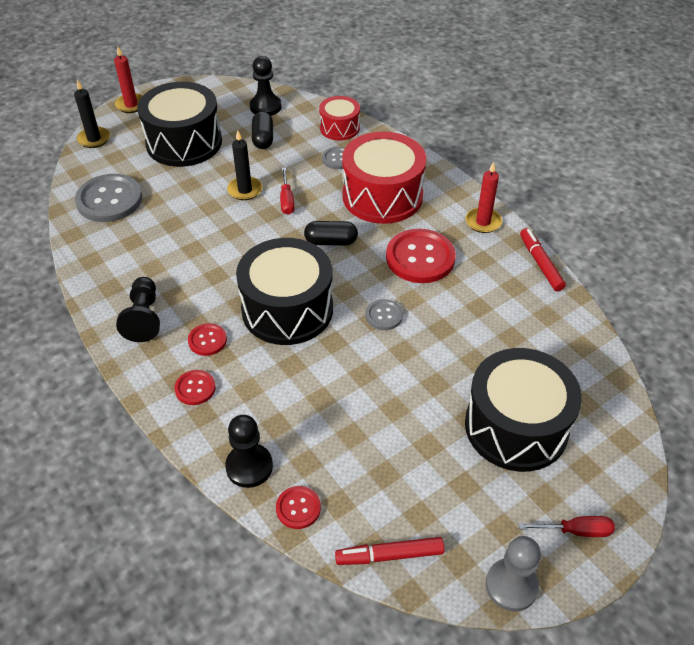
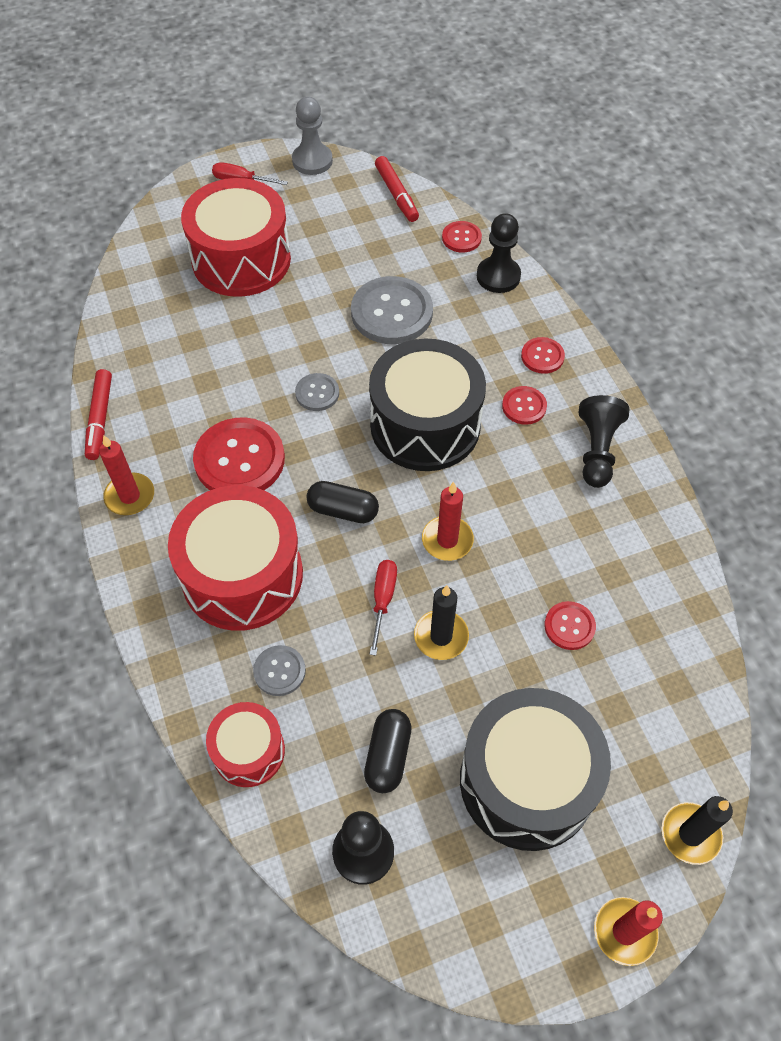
camera: 165 degrees left, 10 degrees up
grey button [75,174,142,222] -> grey button moved to [351,276,433,344]
red marker [335,537,444,565] -> red marker turned 60 degrees clockwise [375,156,419,222]
black drum [465,348,582,472] -> red drum [181,178,291,297]
none -> red candle [422,482,474,561]
none -> red button [544,601,596,650]

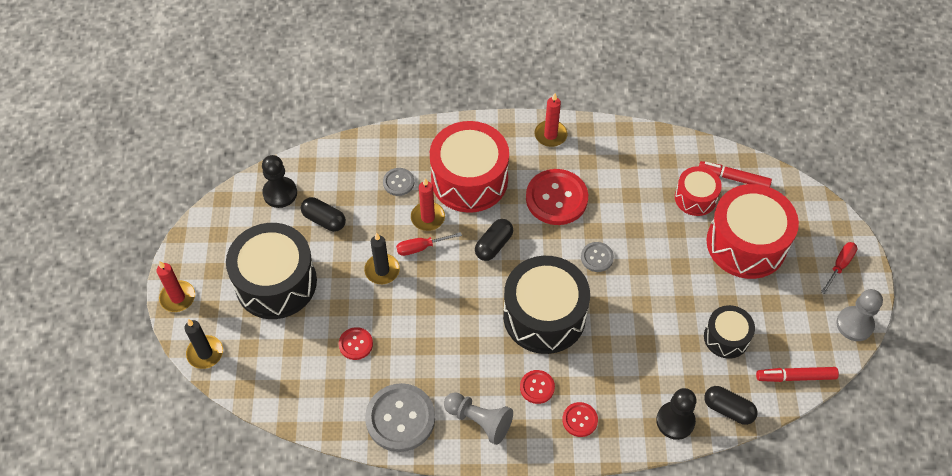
camera: 110 degrees right, 0 degrees up
red marker [85,369,112,460] -> red marker moved to [699,161,772,187]
red drum [206,702,285,787] -> red drum moved to [675,166,722,216]
grey button [351,276,433,344] -> grey button moved to [365,383,435,452]
red screwdriver [370,560,397,656] -> red screwdriver turned 135 degrees clockwise [396,232,462,256]
red candle [422,482,474,561] -> red candle moved to [411,178,445,231]
red button [442,221,482,253] -> black capsule [704,386,758,425]
black pawn [578,395,629,488] -> grey pawn [444,392,513,445]
none -> black drum [704,305,755,359]

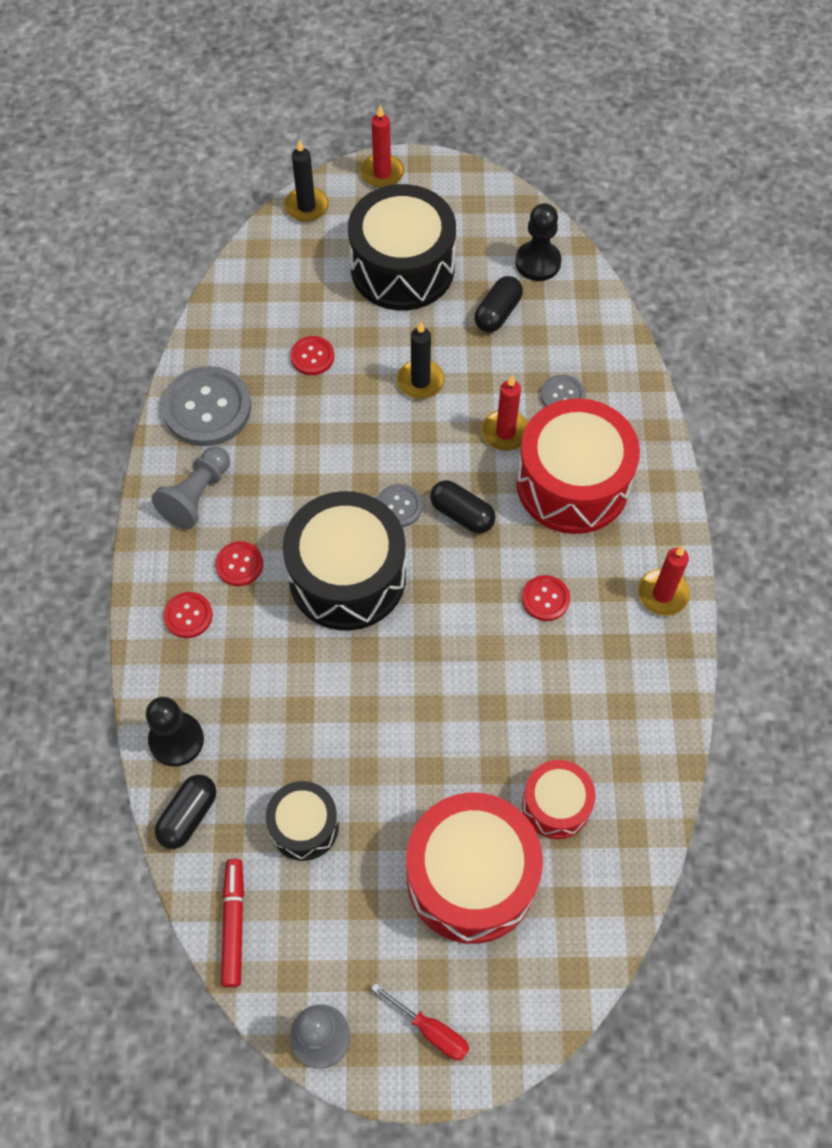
camera: 90 degrees right, 5 degrees up
red screwdriver [396,232,462,256] -> none
red button [526,169,588,225] -> red button [522,575,570,621], size x0.51
grey button [581,242,614,272] -> grey button moved to [377,484,422,527]
red marker [699,161,772,187] -> none

